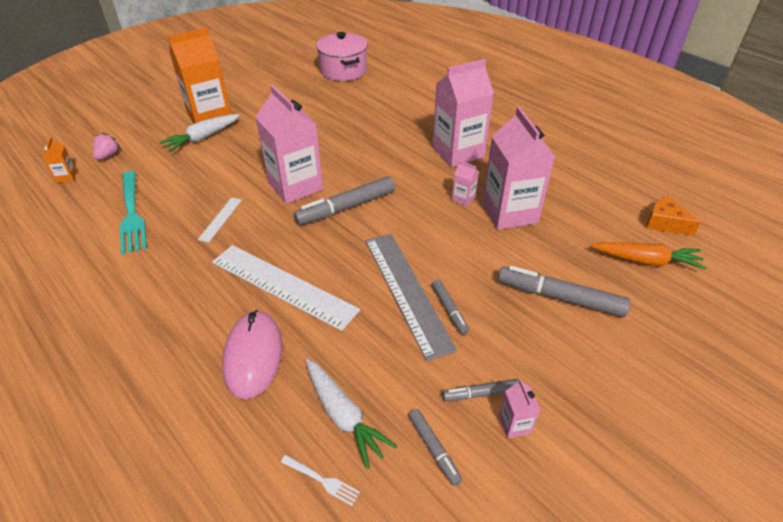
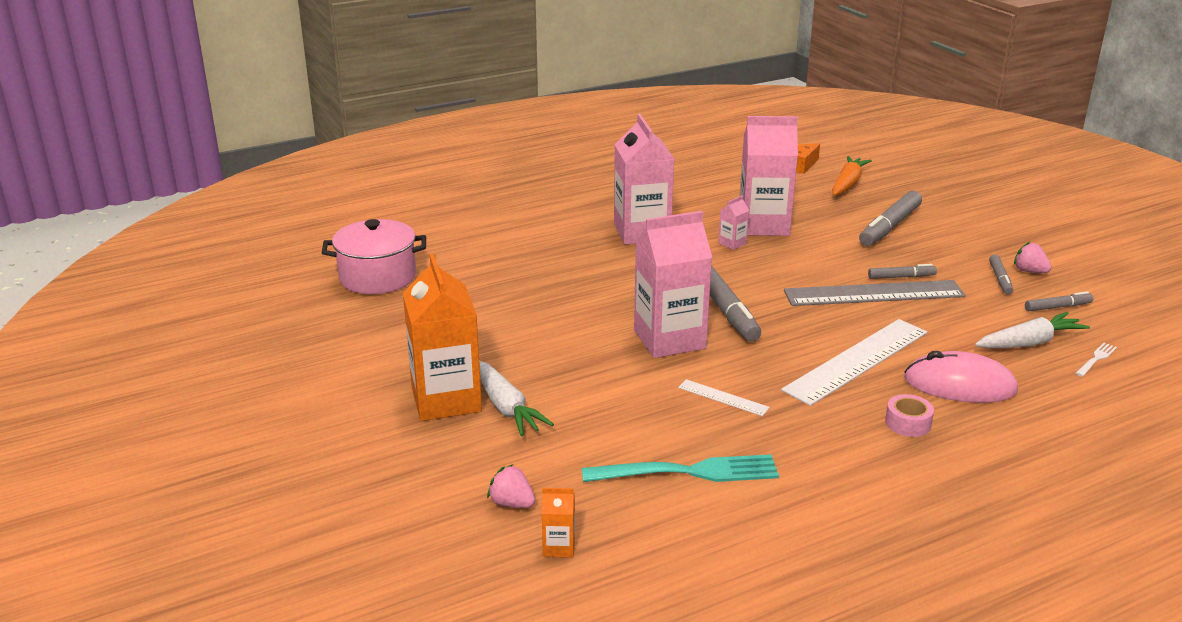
camera: 75 degrees left, 15 degrees down
pink carton [499,379,541,438] -> pink strawberry [1014,242,1052,273]
none -> pink tape [885,394,934,437]

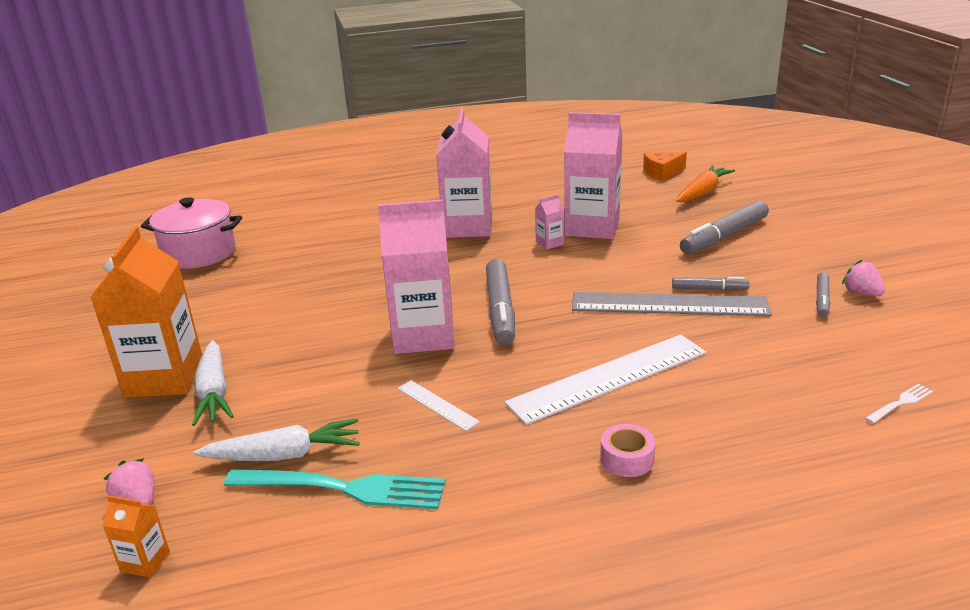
camera: 15 degrees right, 0 degrees up
pink mouse [904,351,1018,403] -> none
white carrot [975,312,1090,348] -> white carrot moved to [193,418,360,461]
grey marker [1025,291,1093,311] -> none

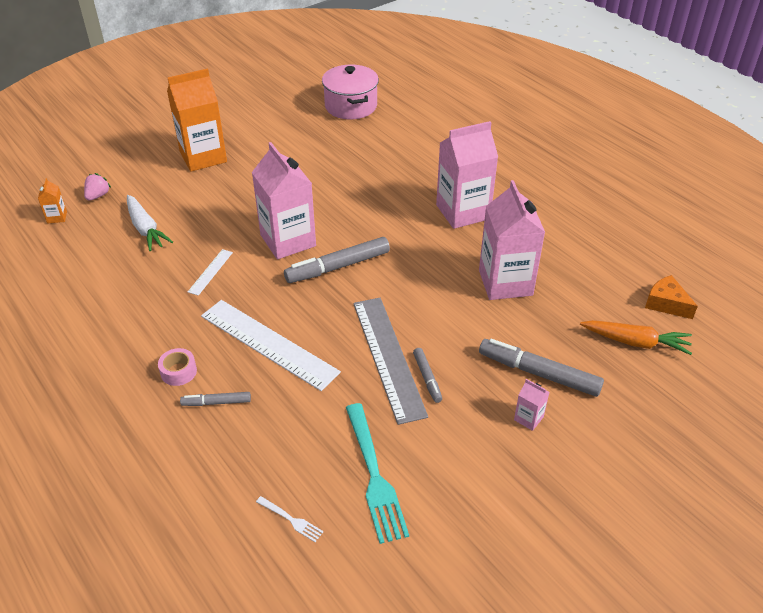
camera: 65 degrees right, 15 degrees up
white carrot [192,340,234,426] -> none
turquoise fork [224,469,446,509] -> turquoise fork moved to [346,403,409,544]
pink carton [535,194,564,249] -> pink carton moved to [514,379,549,431]
grey marker [816,272,830,317] -> grey marker moved to [180,392,251,406]
pink strawberry [842,260,885,296] -> none

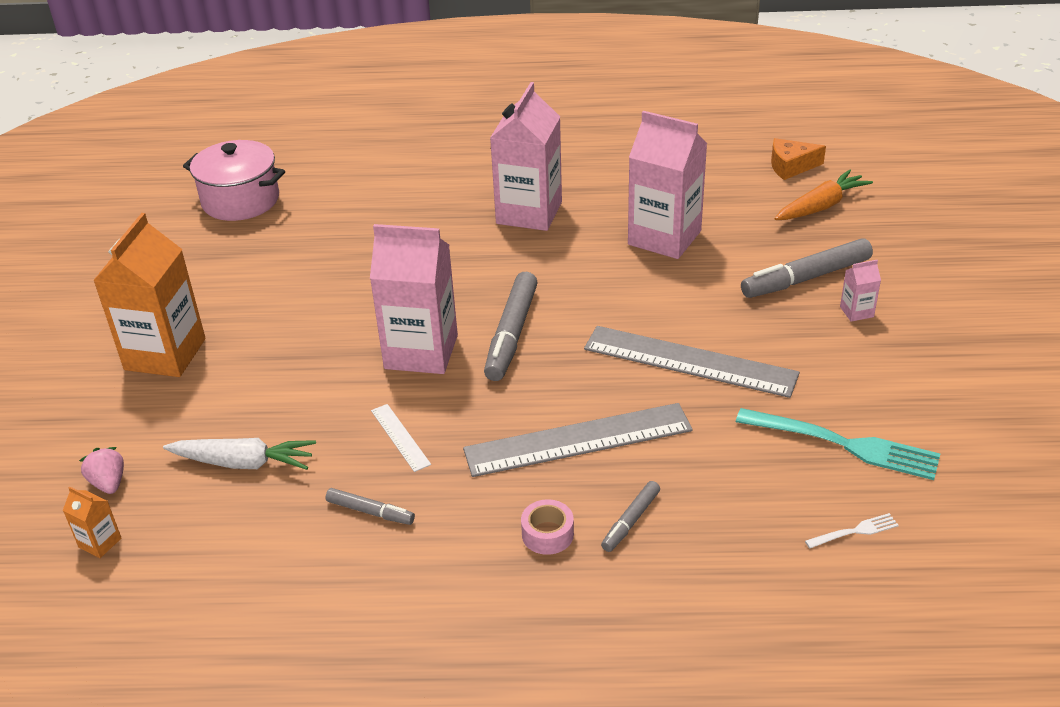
camera: 50 degrees left, 5 degrees down
white ruler [201,300,341,391] -> grey ruler [463,403,693,477]
grey marker [413,348,442,403] -> grey marker moved to [325,488,415,525]

